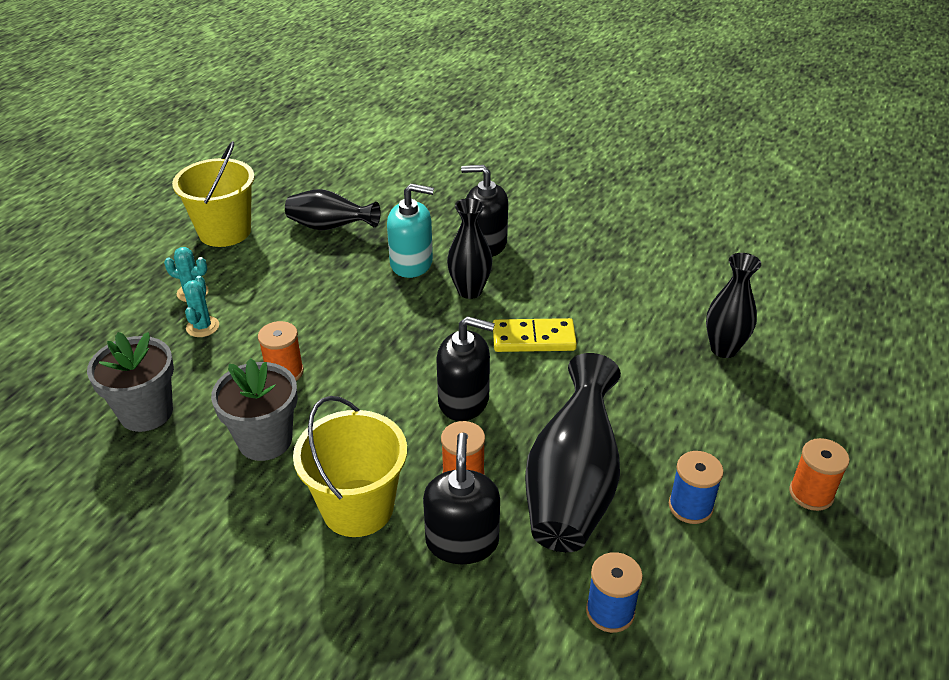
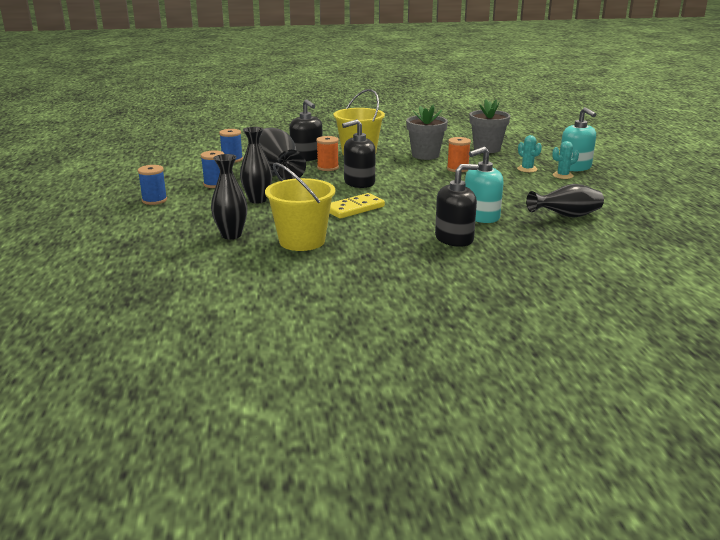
camera: 145 degrees right, 15 degrees down
yellow bucket [172,141,255,247] -> yellow bucket moved to [265,162,335,251]
black vase [447,198,492,299] -> black vase moved to [240,127,272,203]
orange spool [789,438,850,511] -> blue spool [138,165,167,205]
none -> turquoise soap dispenser [561,107,596,171]

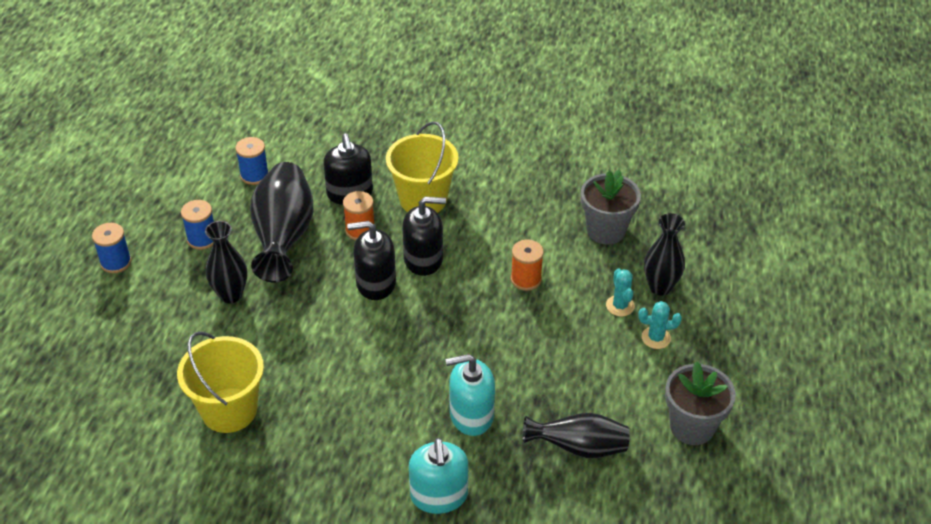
camera: 20 degrees right, 20 degrees up
black vase [211,154,247,239] -> black vase moved to [644,213,685,296]
yellow domino [330,193,385,219] -> none
grey flower pot [406,105,448,160] -> grey flower pot moved to [665,362,736,445]
black soap dispenser [435,164,478,247] -> black soap dispenser moved to [402,197,446,276]
turquoise soap dispenser [561,107,596,171] -> turquoise soap dispenser moved to [409,438,468,514]

